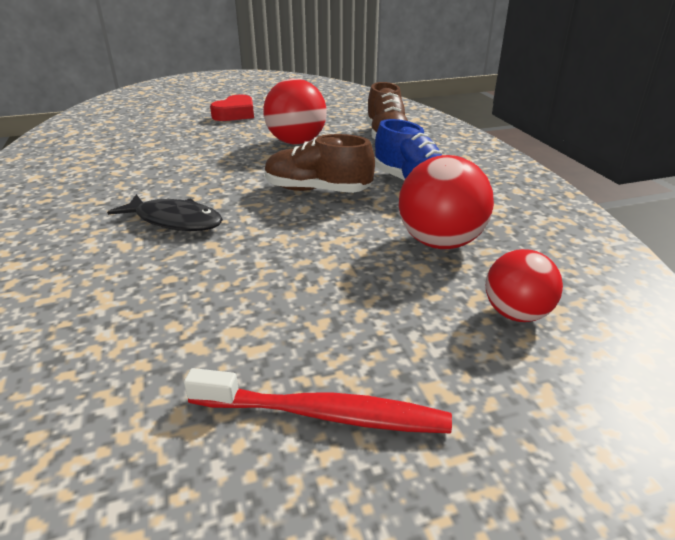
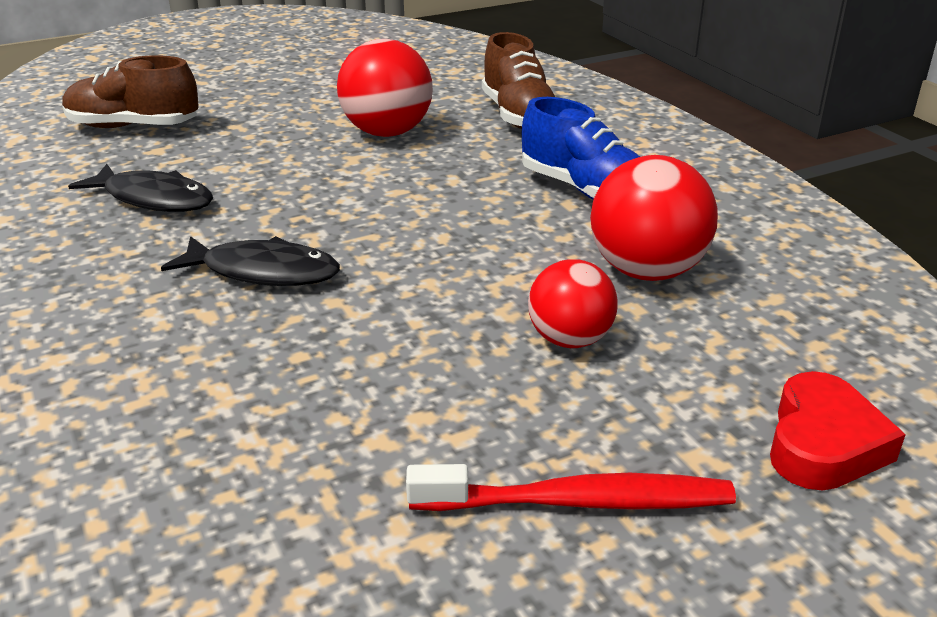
camera: 10 degrees left, 0 degrees up
red heart [210,94,254,121] -> red heart moved to [770,371,906,490]
brown shoe [265,134,375,193] -> brown shoe moved to [62,55,199,128]
red ball [486,249,563,322] -> red ball moved to [528,259,618,348]
none -> black fish [68,164,213,212]

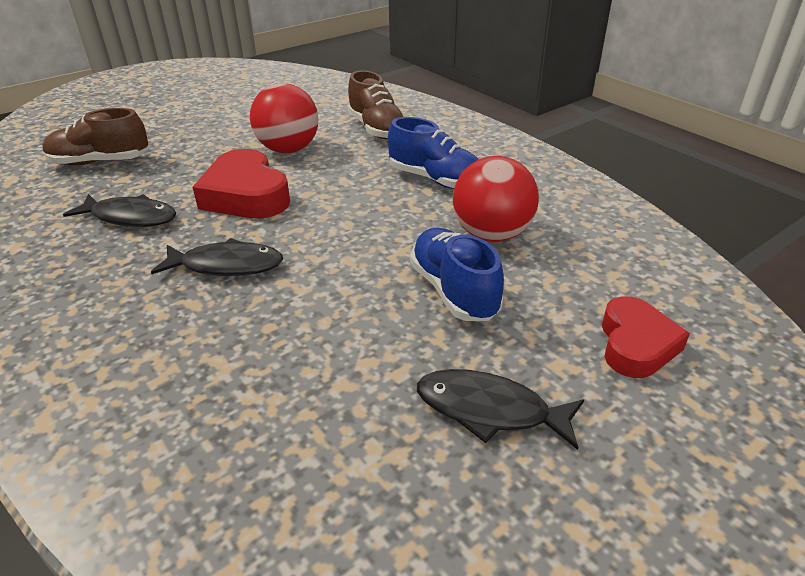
camera: 10 degrees left, 5 degrees up
red toothbrush [406,464,736,511] -> black fish [417,369,584,450]
red ball [528,259,618,348] -> blue shoe [410,228,504,321]
none -> red heart [193,149,290,218]

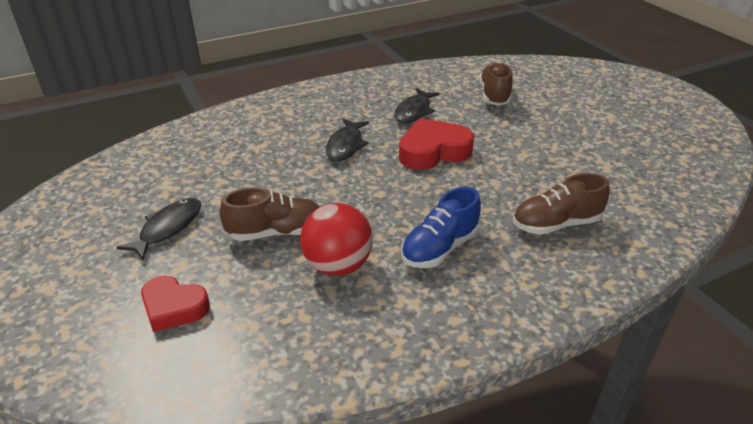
camera: 100 degrees right, 0 degrees up
red ball [250,83,318,153] -> none
blue shoe [410,228,504,321] -> brown shoe [220,187,320,241]

